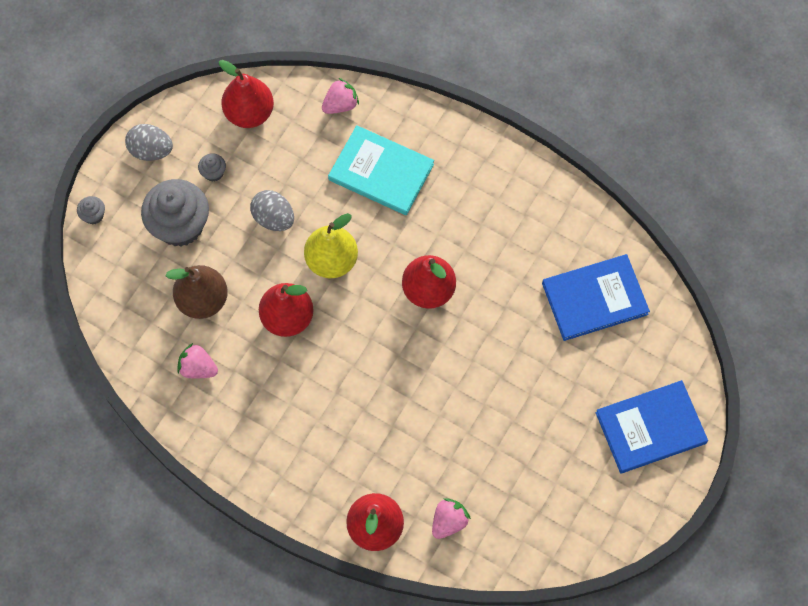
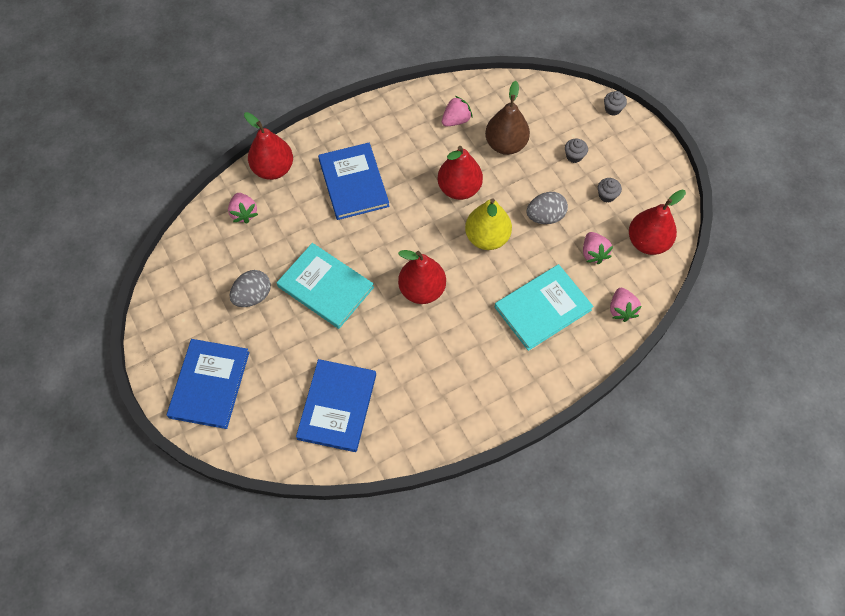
camera: 120 degrees right, 5 degrees down
grey egg [125,124,173,161] -> grey egg moved to [229,270,271,307]
grey cupcake [141,179,209,247] -> grey cupcake [565,138,588,163], size x0.42
none -> turquoise book [277,243,374,329]
none -> blue book [318,143,389,220]
none -> pink strawberry [583,232,613,264]

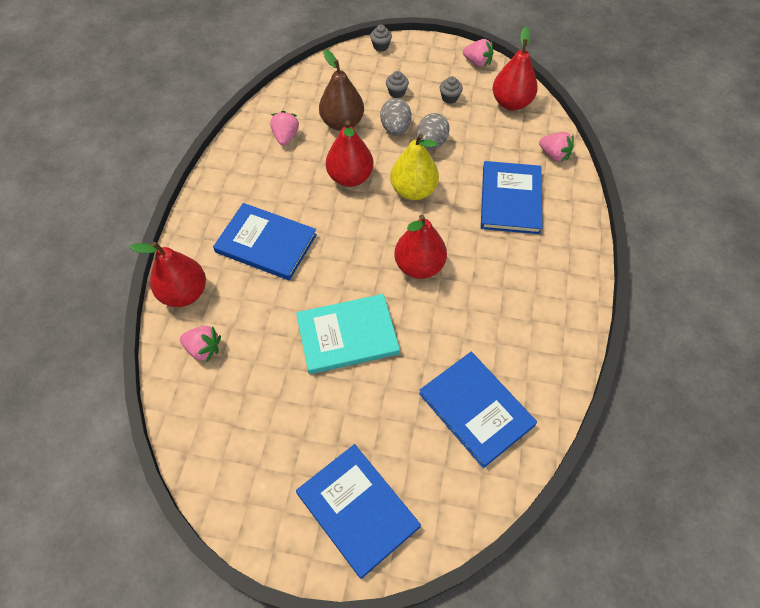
camera: 50 degrees left, 5 degrees down
grey egg [229,270,271,307] -> grey egg moved to [380,98,412,135]
turquoise book [495,264,594,351] -> blue book [481,161,542,234]
pink strawberry [583,232,613,264] -> pink strawberry moved to [463,39,493,67]

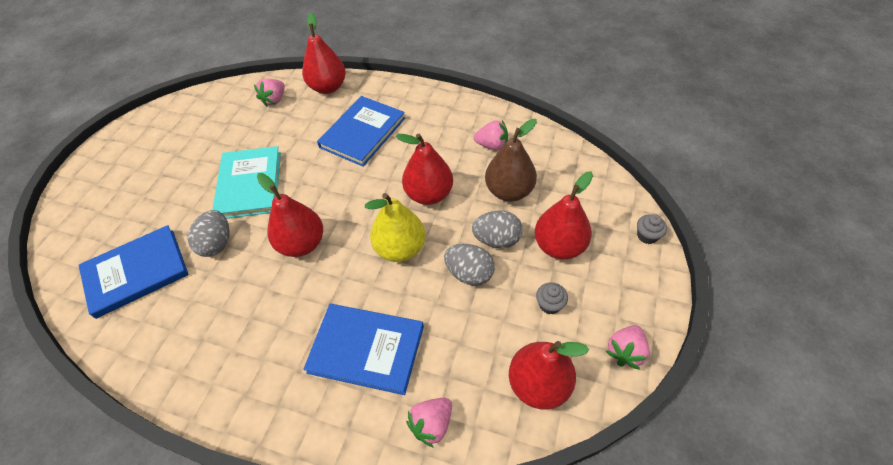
camera: 100 degrees right, 5 degrees down
blue book [296,444,421,579] -> none
grey cupcake [386,71,409,98] -> red pear [535,171,593,259]
none -> grey egg [188,210,230,257]

